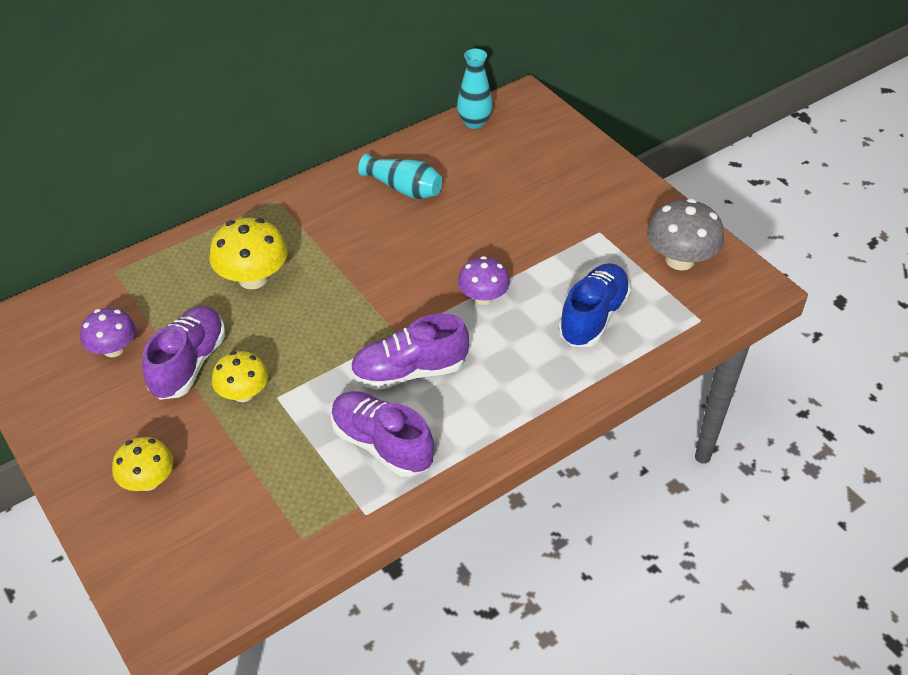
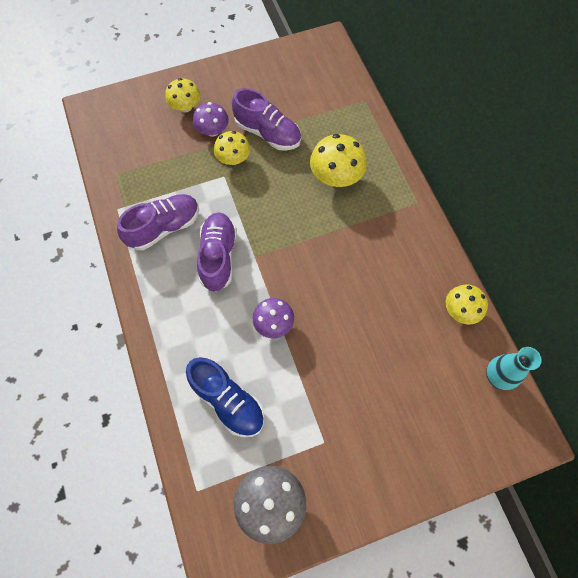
camera: 105 degrees right, 20 degrees up
purple mushroom [80,308,136,357] -> purple mushroom moved to [193,102,229,137]
turquoise vase [358,154,443,199] -> none
none -> yellow mushroom [446,284,488,324]

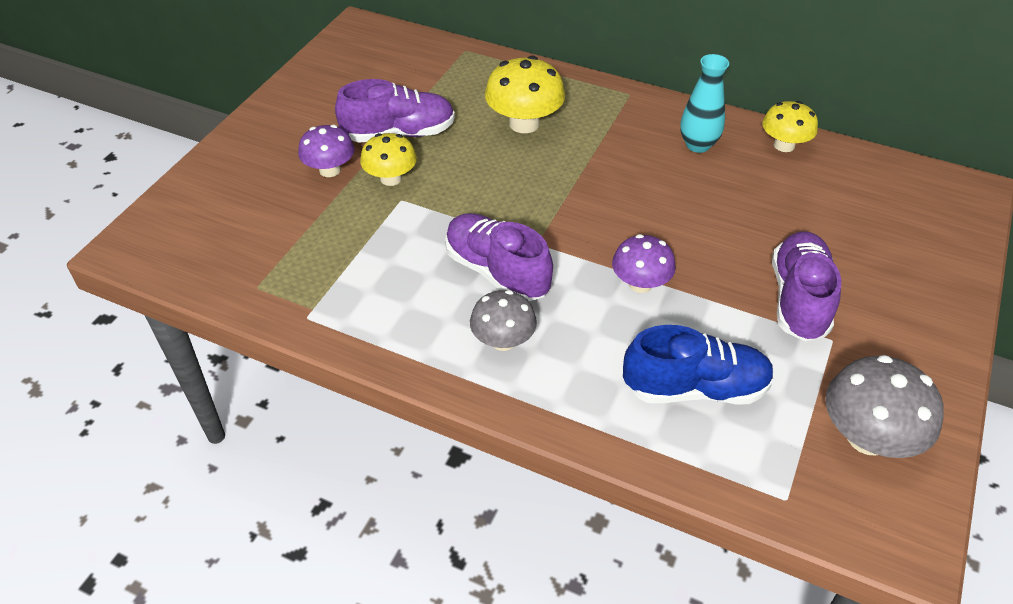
camera: 45 degrees left, 20 degrees down
purple shoe [117,194,199,250] -> purple shoe moved to [772,231,841,341]
yellow mushroom [165,78,200,112] -> none
turquoise vase [486,347,542,390] -> turquoise vase moved to [680,54,729,153]
none -> grey mushroom [470,290,537,351]

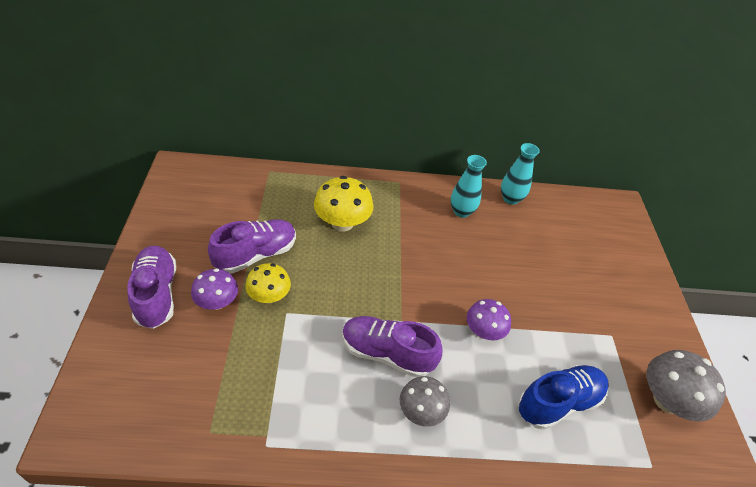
camera: 30 degrees left, 0 degrees up
yellow mushroom [762,101,818,152] -> turquoise vase [501,143,540,205]
purple shoe [772,231,841,341] -> purple shoe moved to [127,246,176,329]

